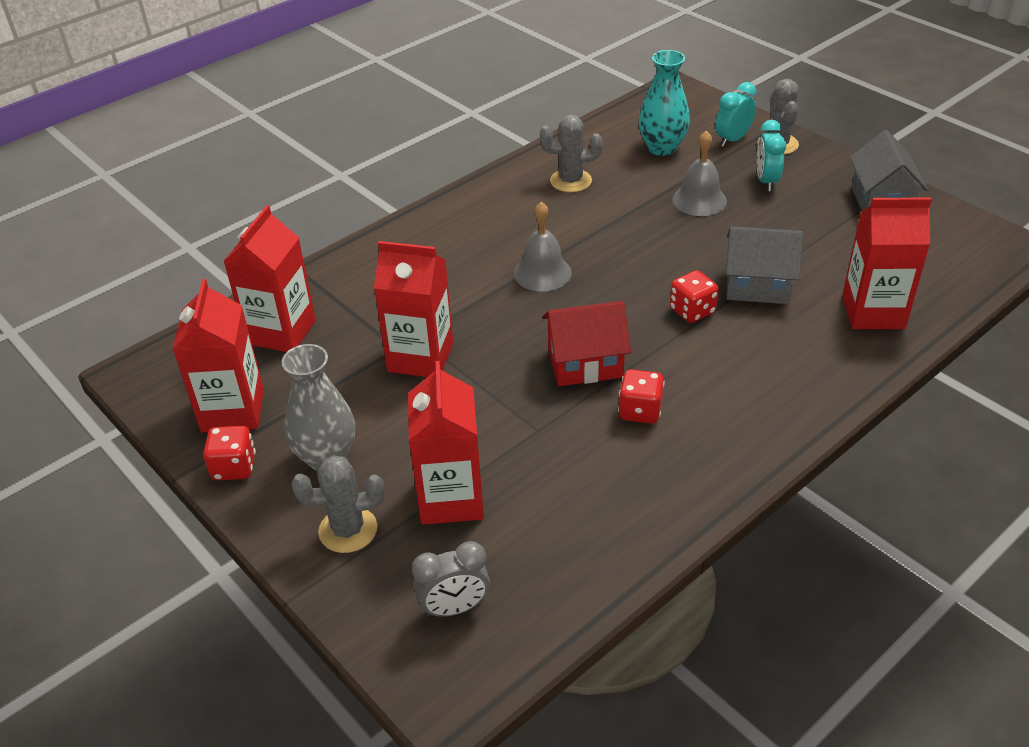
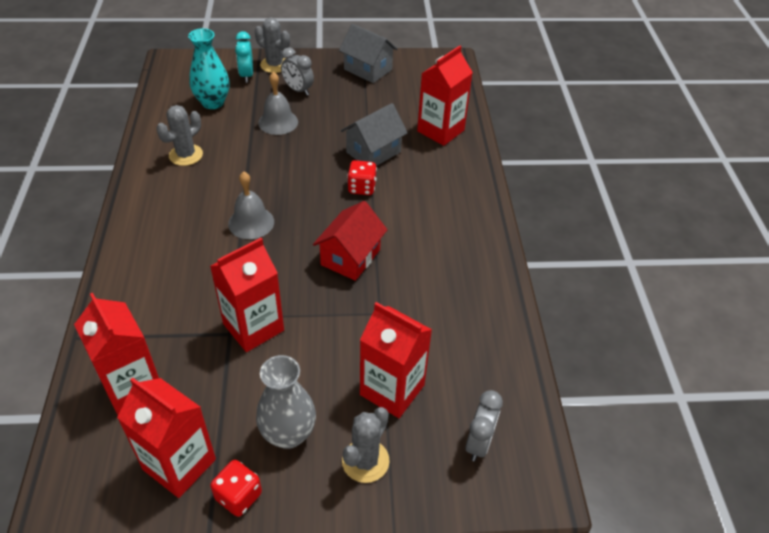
camera: 55 degrees left, 5 degrees up
red dice [618,369,665,424] -> none
turquoise clock [756,120,786,191] -> grey clock [281,47,314,96]

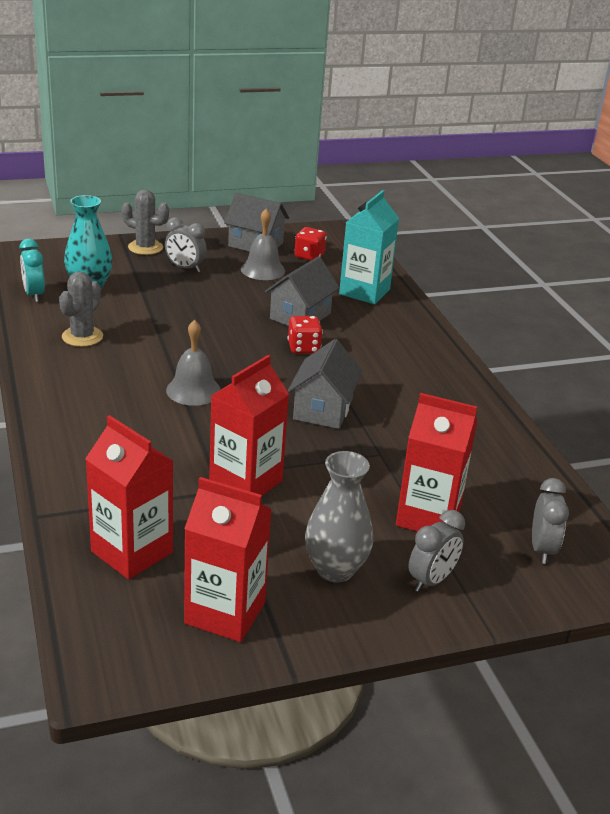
camera: 15 degrees left, 15 degrees down
red dice [210,460,262,517] -> red dice moved to [294,227,327,261]
turquoise clock [235,31,253,83] -> turquoise clock moved to [19,239,45,302]
grey bell [258,72,298,135] -> grey bell moved to [241,209,285,280]
red house [313,201,387,281] -> grey house [288,339,363,429]
grey cactus [342,407,390,483] -> grey clock [408,510,465,592]
red carton [417,46,473,146] -> turquoise carton [339,190,399,304]

